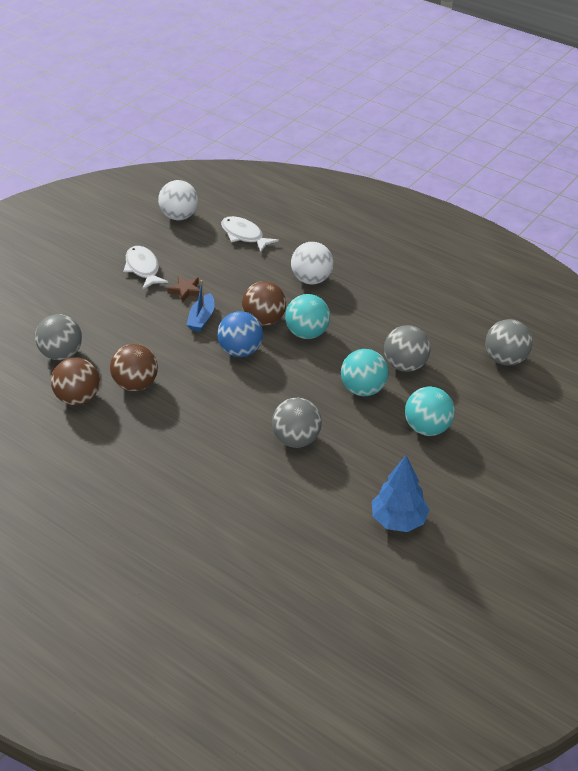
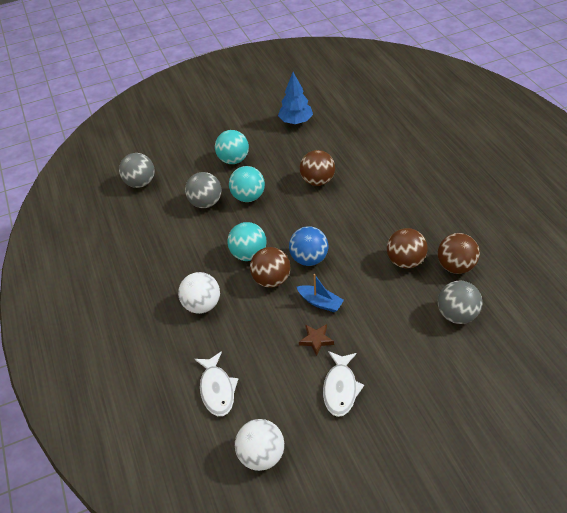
camera: 145 degrees left, 5 degrees up
blue boat [187,280,215,332] -> blue boat turned 75 degrees clockwise [297,274,344,312]
grey ball [272,398,322,448] -> brown ball [300,150,335,186]

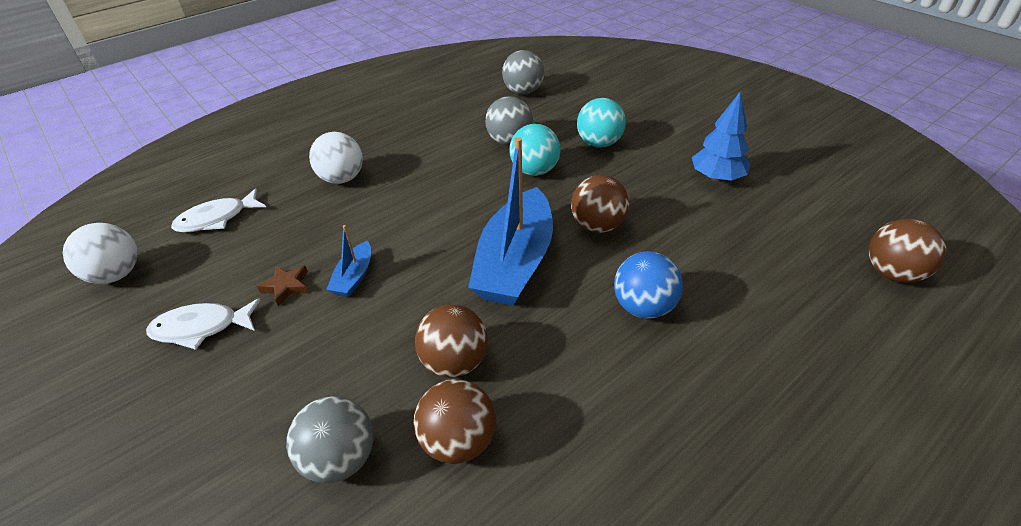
camera: 70 degrees right, 5 degrees down
turquoise ball [227,222,267,261] -> none
brown ball [250,247,290,288] -> brown ball moved to [869,219,946,283]
blue ball [289,226,328,266] -> blue ball moved to [614,251,683,318]
none -> blue boat [468,137,553,306]

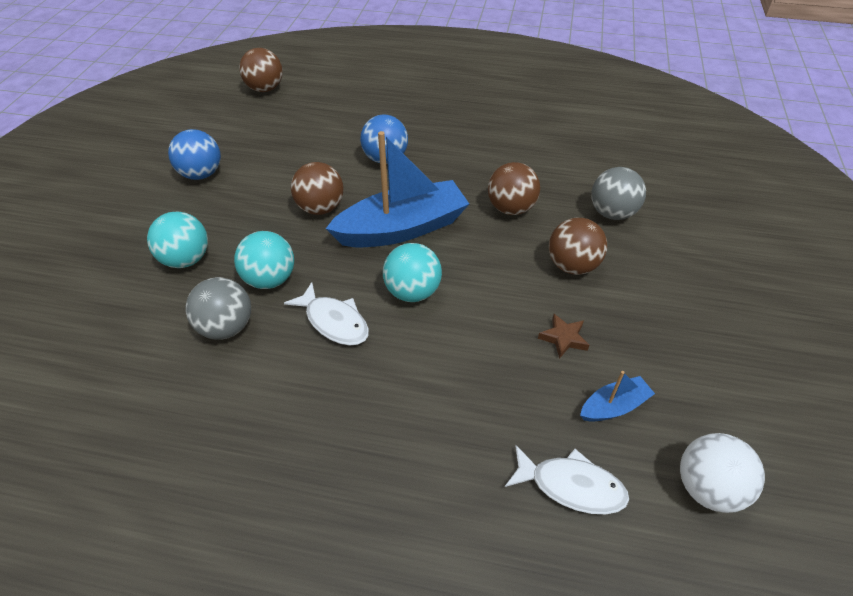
camera: 130 degrees left, 5 degrees up
white fish [146,298,260,350] -> white fish moved to [284,282,369,346]
white ball [309,132,363,184] -> none
blue boat [326,225,371,297] -> blue boat moved to [580,371,655,422]
brown ball [414,379,496,464] -> brown ball moved to [549,218,607,275]
grey ball [502,50,544,95] -> none
blue tree [692,91,750,182] -> blue ball [168,129,221,180]
none -> turquoise ball [383,243,442,302]

